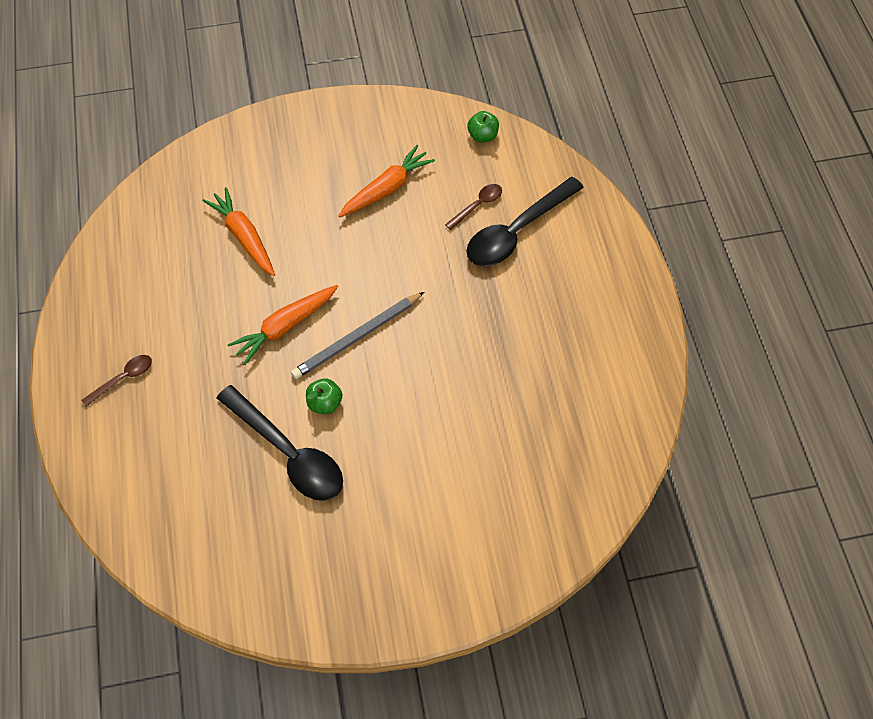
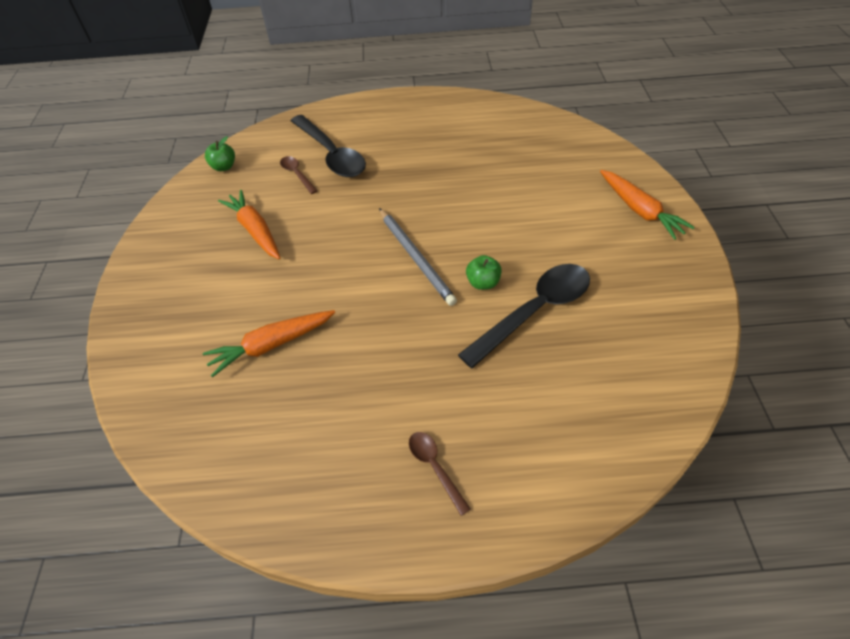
camera: 80 degrees left, 10 degrees down
orange carrot [228,285,338,365] -> orange carrot moved to [600,170,695,240]

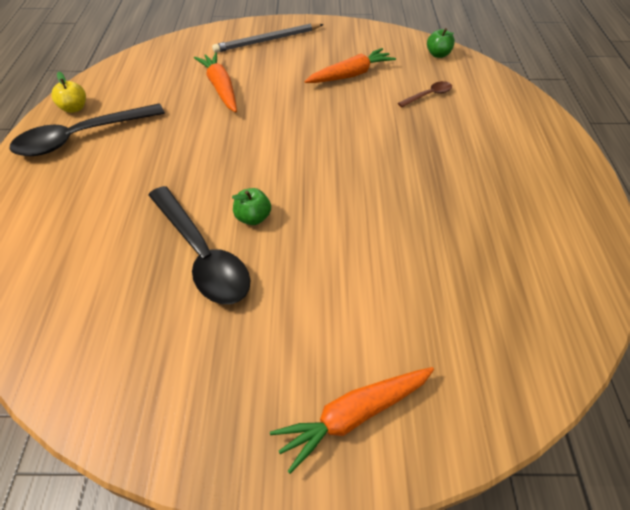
camera: 90 degrees right, 0 degrees up
black spoon [291,115,366,177] -> black spoon moved to [10,104,165,156]
grey pencil [379,208,457,306] -> grey pencil moved to [212,23,324,53]
brown spoon [409,432,471,516] -> none
none -> yellow apple [52,72,86,113]

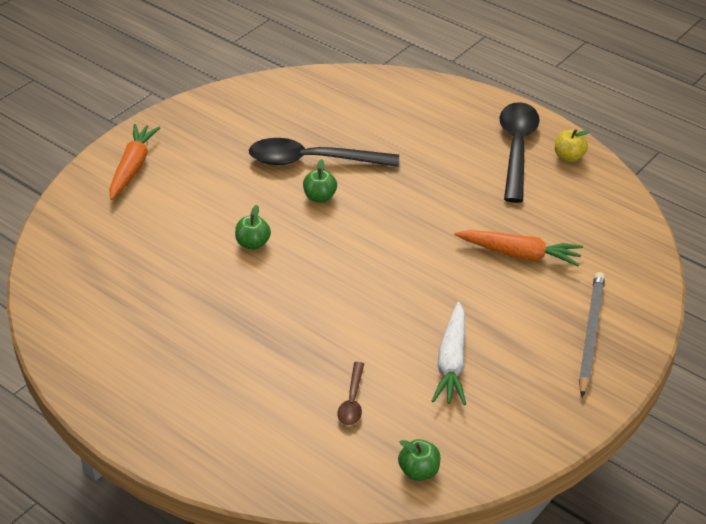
camera: 130 degrees right, 10 degrees down
orange carrot [305,48,396,83] -> white carrot [432,302,466,405]
none -> green apple [235,205,271,250]

